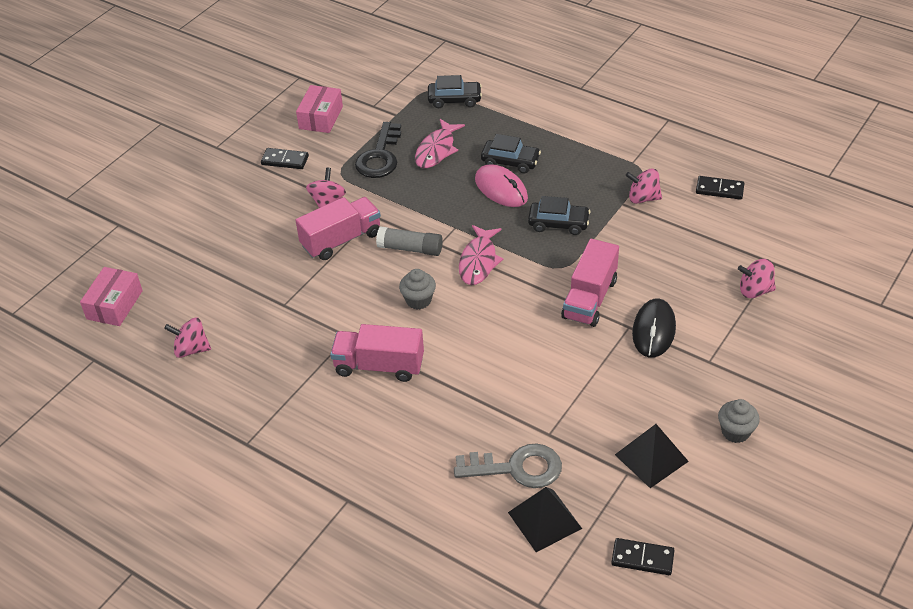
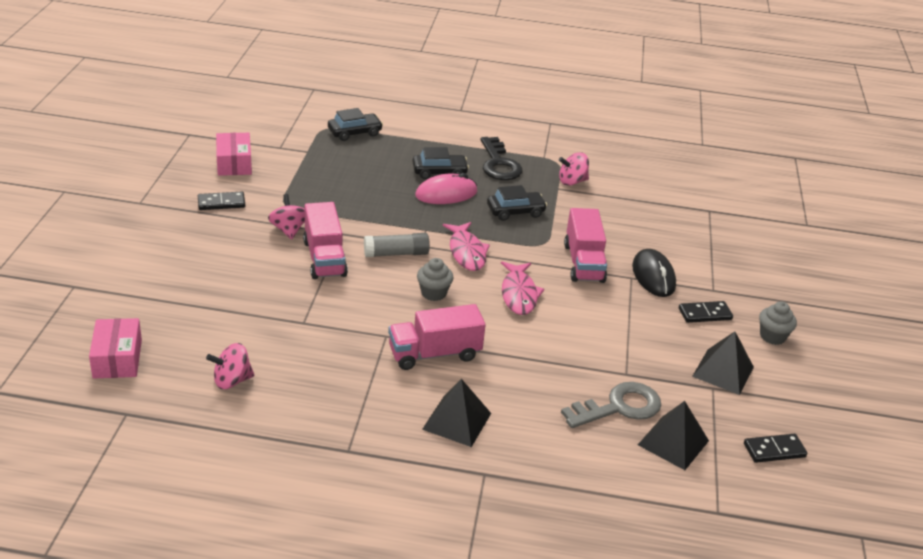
camera: 30 degrees left, 10 degrees down
pink truck [296,197,381,260] -> pink truck turned 135 degrees clockwise [303,202,348,279]
black key [355,122,401,178] -> black key moved to [481,137,522,180]
pink fish [415,119,465,168] -> pink fish moved to [501,262,544,315]
pink mouse [475,164,528,207] -> pink mouse turned 45 degrees counterclockwise [415,173,477,204]
black domino [696,176,745,200] -> black domino moved to [679,301,733,323]
pink spinning top [738,259,776,298] -> none
none -> black pyramid [422,379,491,447]

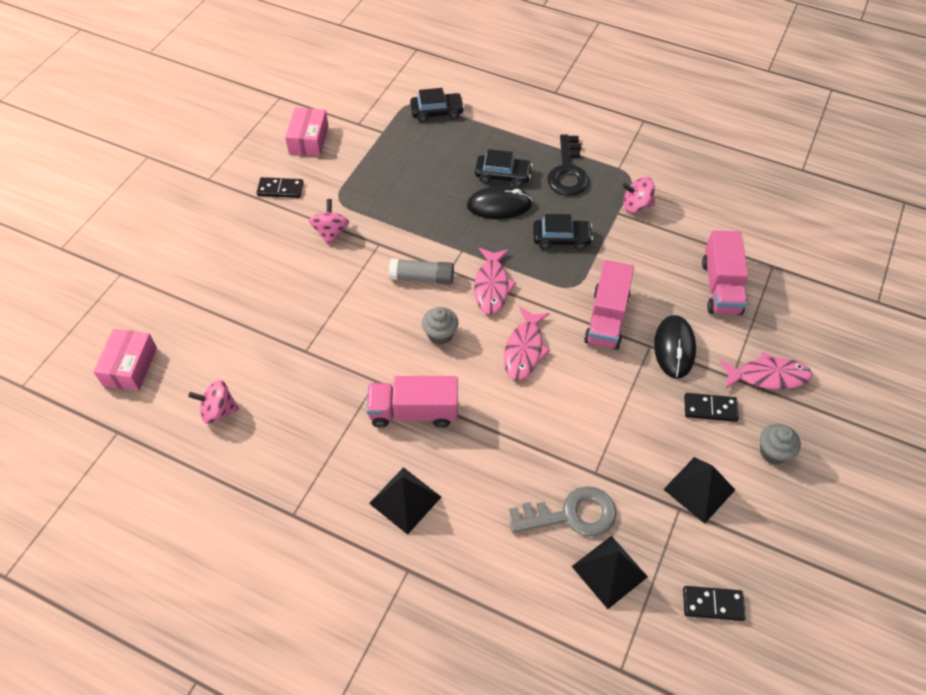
camera: 20 degrees right, 20 degrees up
pink truck [303,202,348,279] -> pink truck moved to [702,230,748,315]
pink mouse [415,173,477,204] -> black mouse [467,185,532,219]
none -> pink fish [720,351,812,390]

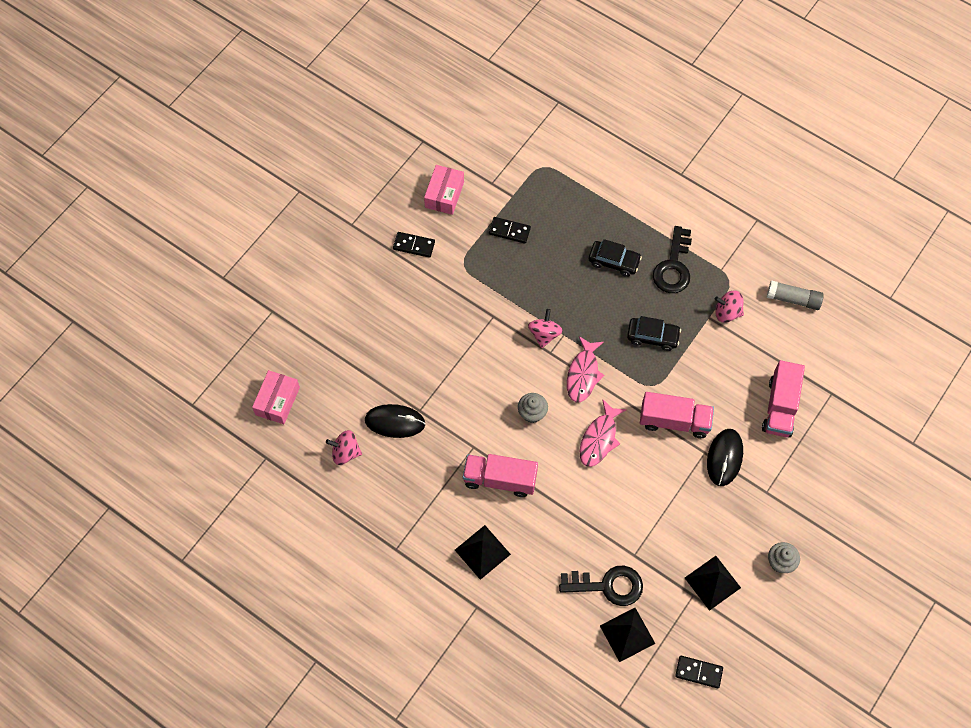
camera: 10 degrees right, 10 degrees up
pink spinning top [309,199,349,245] -> pink spinning top moved to [528,309,563,348]
grey glue stick [389,258,454,284] -> grey glue stick moved to [767,280,824,310]
black car [410,88,465,123] -> none
black mouse [467,185,532,219] -> black mouse moved to [365,404,425,438]
grey key [509,486,616,537] -> black key [559,566,643,606]
pink truck [584,260,634,350] -> pink truck turned 105 degrees counterclockwise [640,392,714,438]
black domino [684,393,739,422] -> black domino moved to [489,217,531,244]
pink fish [720,351,812,390] -> none

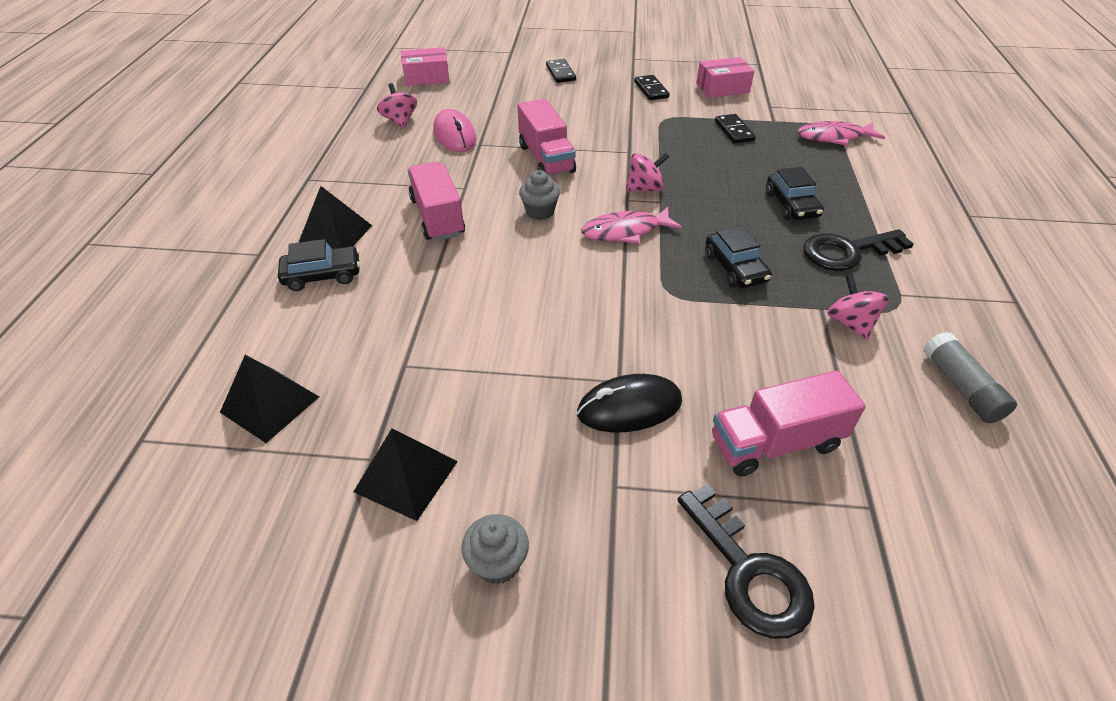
camera: 60 degrees right, 20 degrees down
black mouse [365,404,425,438] -> pink mouse [433,109,476,152]
black key [559,566,643,606] -> black key moved to [678,484,815,639]
pink fish [580,399,627,467] -> pink fish moved to [798,121,885,146]
pink truck [640,392,714,438] -> pink truck moved to [518,99,576,176]
black domino [675,656,723,688] -> black domino moved to [546,59,576,83]
none -> black car [278,239,360,291]

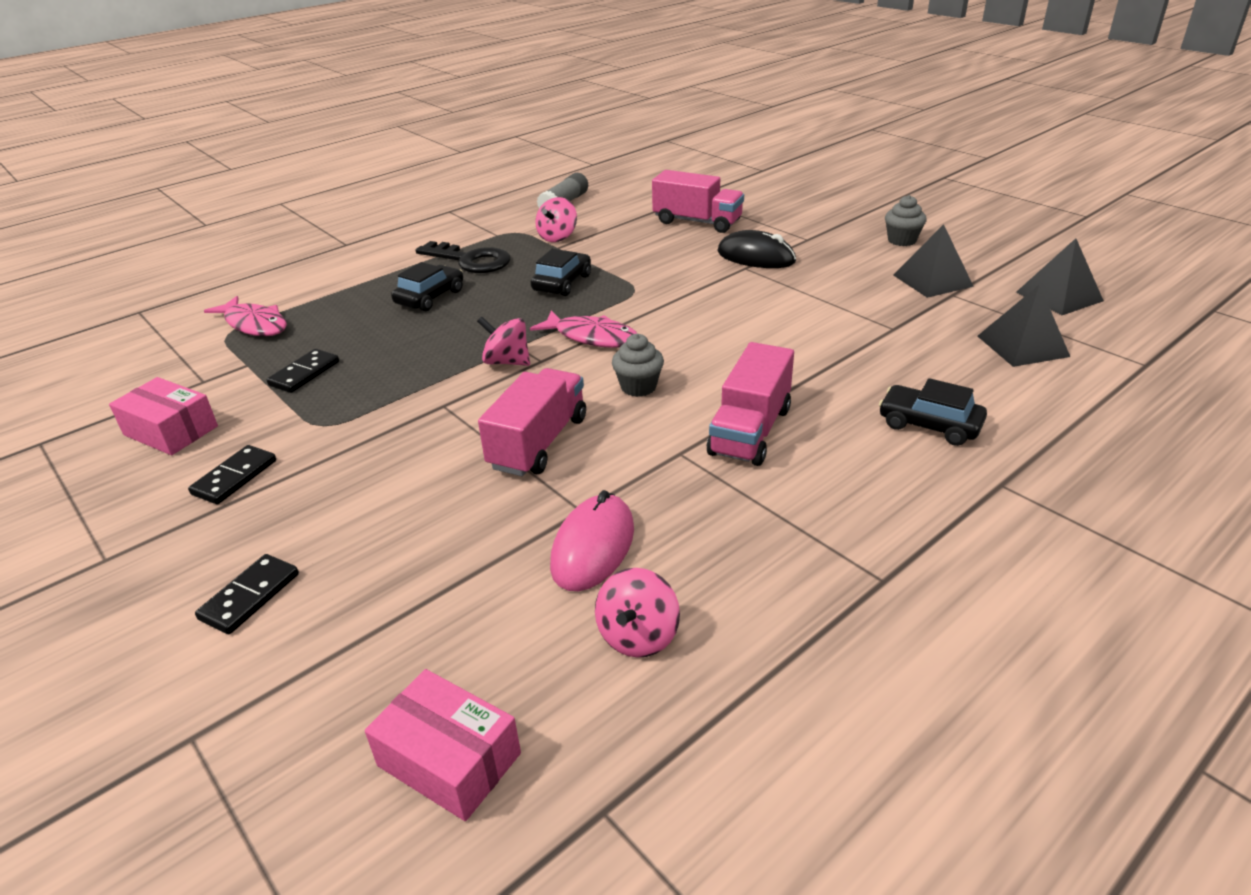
camera: 135 degrees left, 10 degrees down
black pyramid [298,186,372,249] -> black pyramid moved to [1016,238,1104,315]
black key [678,484,815,639] -> none

